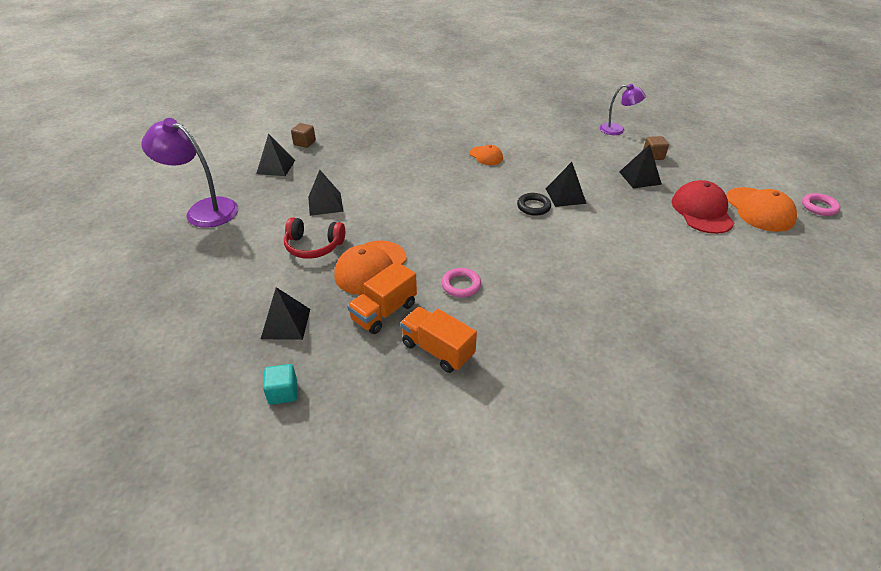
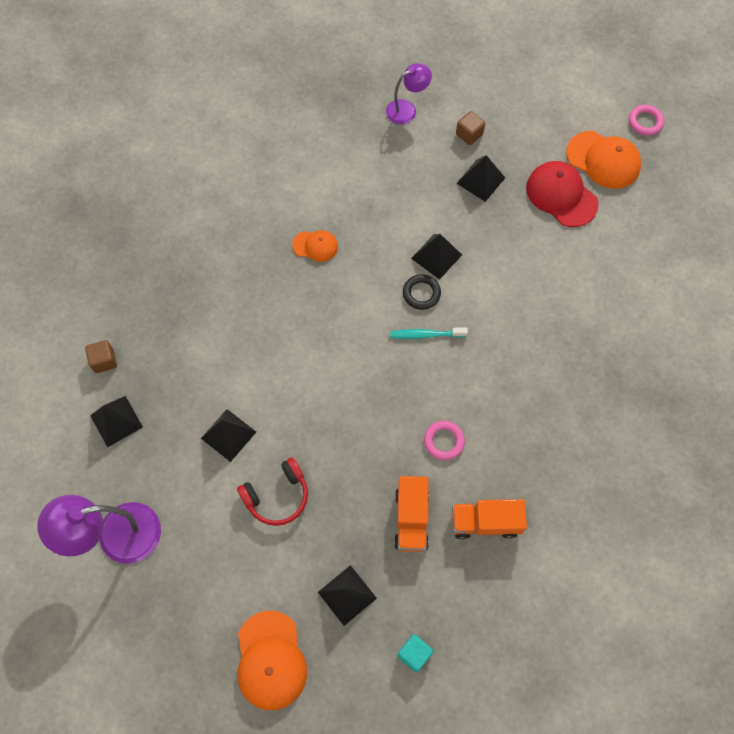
camera: 40 degrees left, 25 degrees up
orange cap [334,240,407,295] -> orange cap moved to [237,611,307,710]
none -> turquoise toothbrush [390,327,468,339]

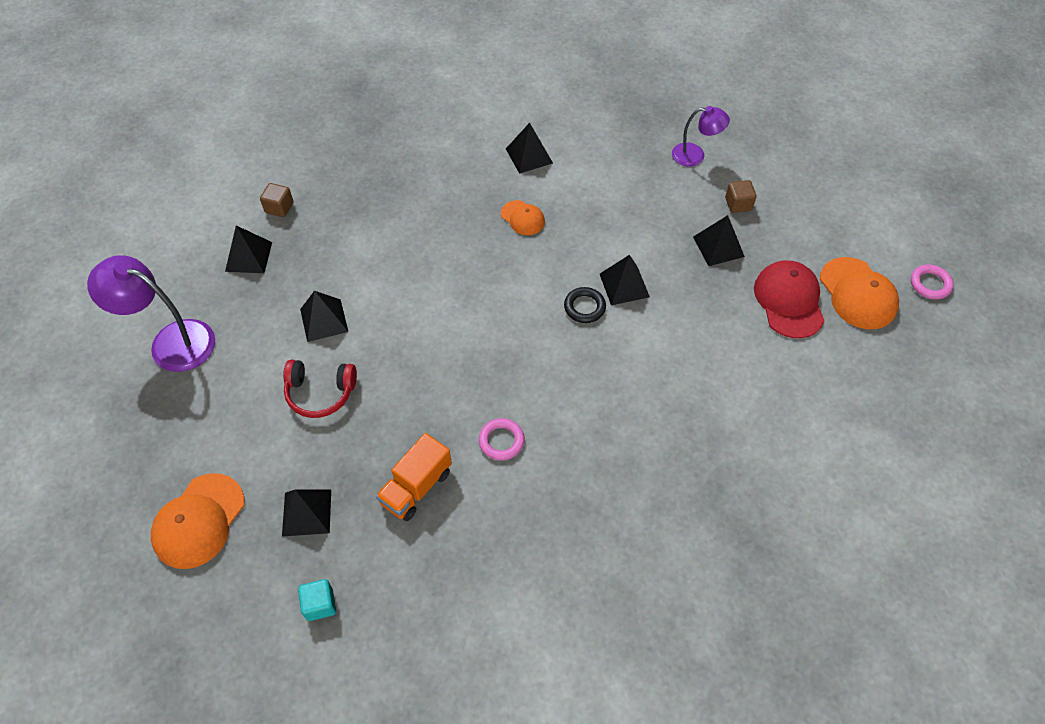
camera: 35 degrees right, 10 degrees down
turquoise toothbrush [390,327,468,339] -> none
orange truck [452,499,527,539] -> none
none -> black pyramid [506,123,553,174]

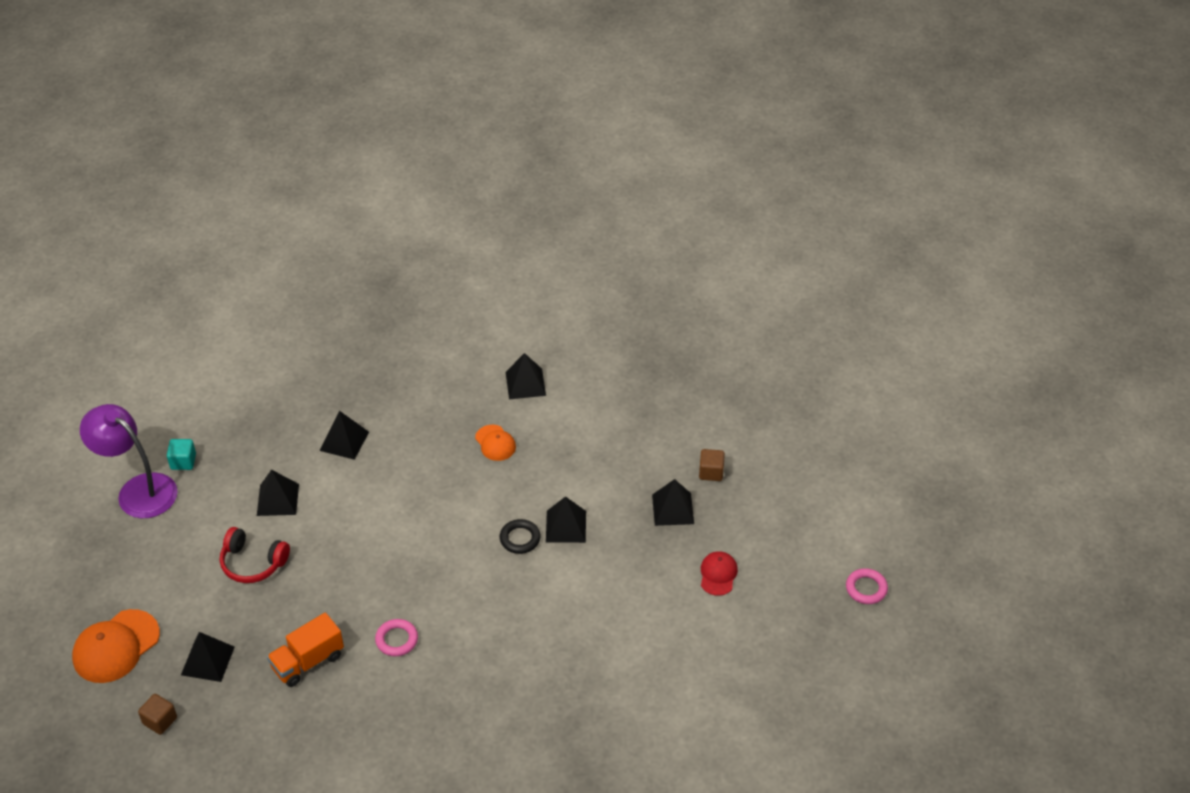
camera: 15 degrees right, 10 degrees down
black pyramid [225,225,272,273] -> black pyramid moved to [319,411,369,460]
brown cube [260,183,293,217] -> brown cube moved to [138,694,177,735]
turquoise cube [298,579,336,621] -> turquoise cube moved to [167,439,196,470]
purple lamp [672,106,730,167] -> none
red cap [754,260,824,338] -> red cap [701,551,738,596], size x0.57
orange cap [820,257,899,329] -> none

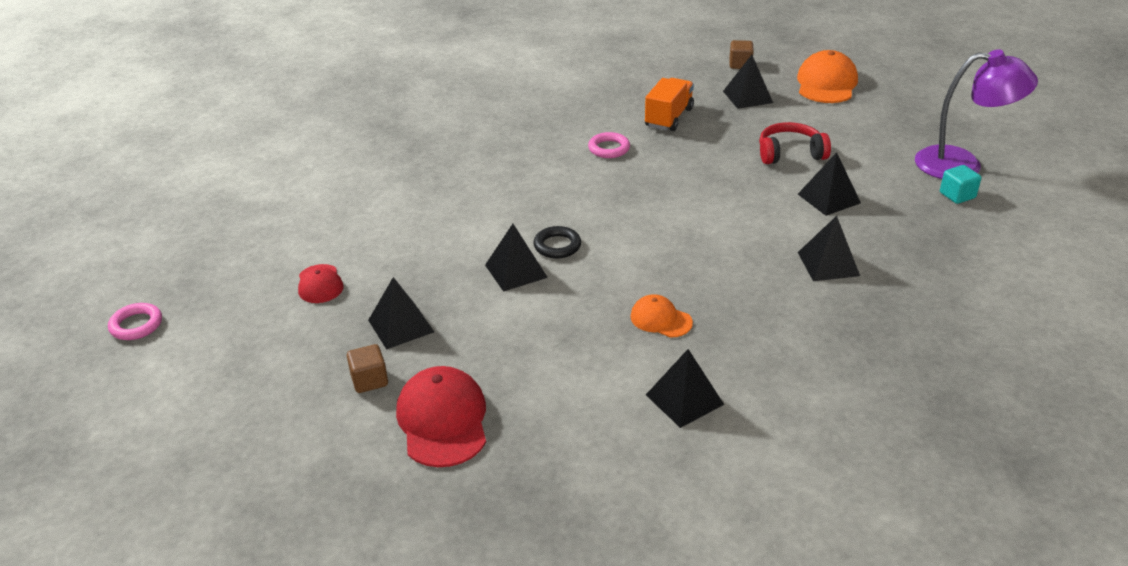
camera: 155 degrees right, 10 degrees down
none -> red cap [396,366,486,467]

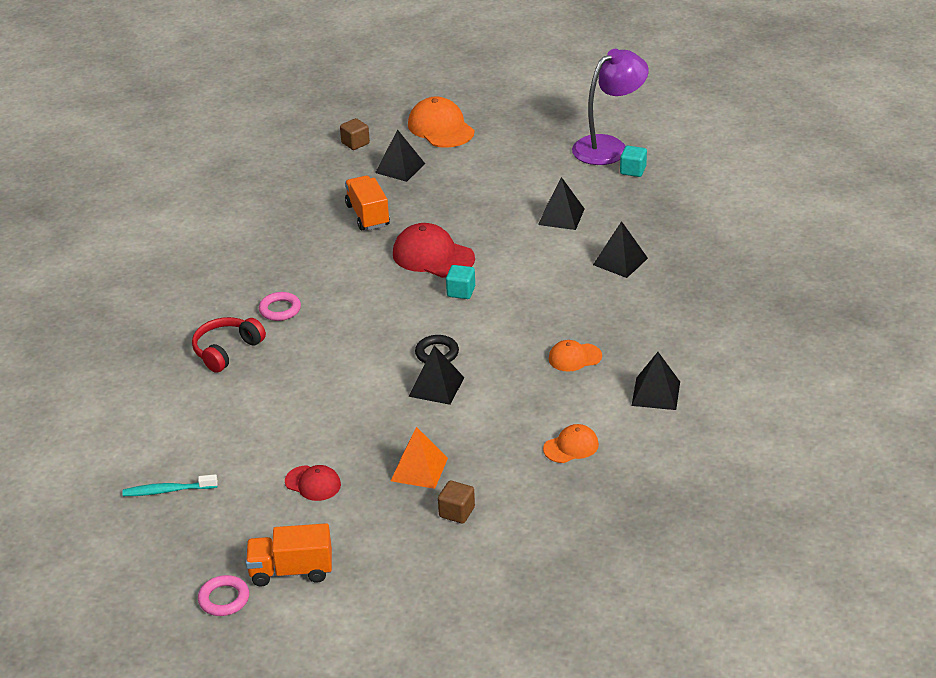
camera: 45 degrees left, 0 degrees up
black pyramid [368,277,434,350] -> orange pyramid [391,427,448,489]
red cap [396,366,486,467] -> red cap moved to [393,223,475,278]
pink ring [588,132,630,158] -> pink ring moved to [259,292,301,321]
red headphones [759,122,831,164] -> red headphones moved to [192,317,266,373]
none -> turquoise toothbrush [122,474,218,496]
none -> orange truck [246,523,332,587]
none -> turquoise cube [446,265,475,299]
none -> orange cap [543,424,599,463]

